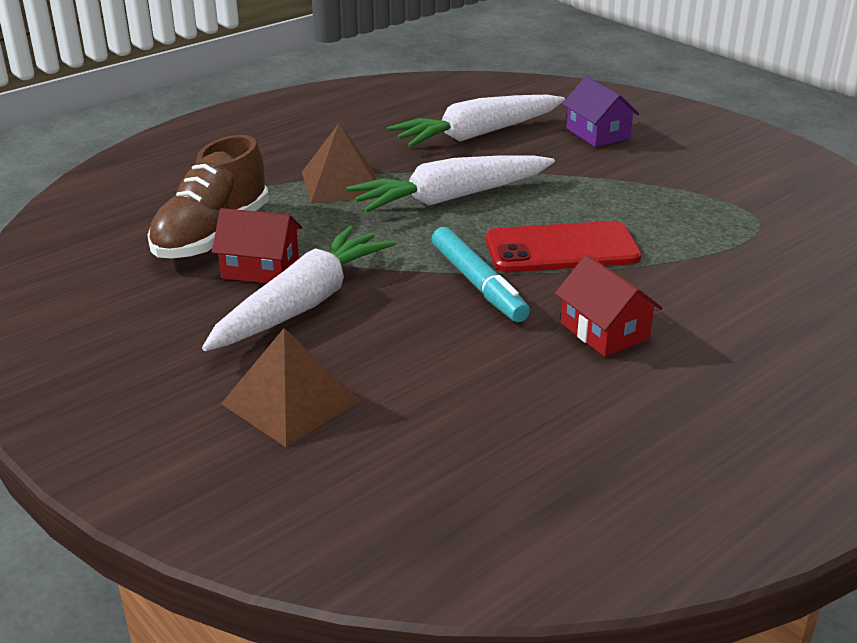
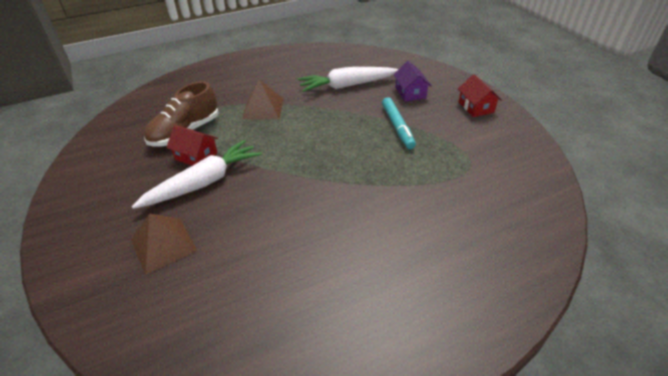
camera: 15 degrees right, 10 degrees up
white carrot [347,155,555,213] -> none
turquoise marker [432,227,530,322] -> turquoise marker moved to [382,97,416,149]
red phone [486,221,642,272] -> none
red house [555,255,662,357] -> red house moved to [458,74,502,117]

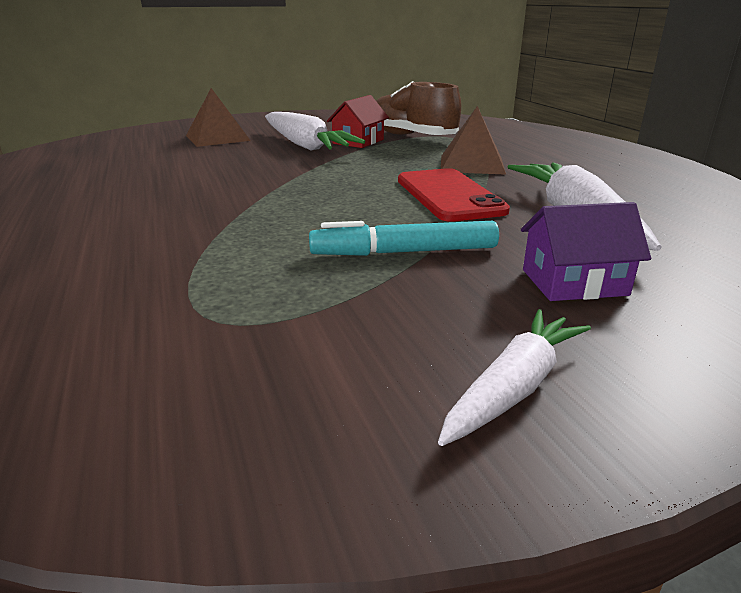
camera: 95 degrees right, 15 degrees down
red house [458,74,502,117] -> white carrot [438,309,591,446]
none -> red phone [398,168,510,222]

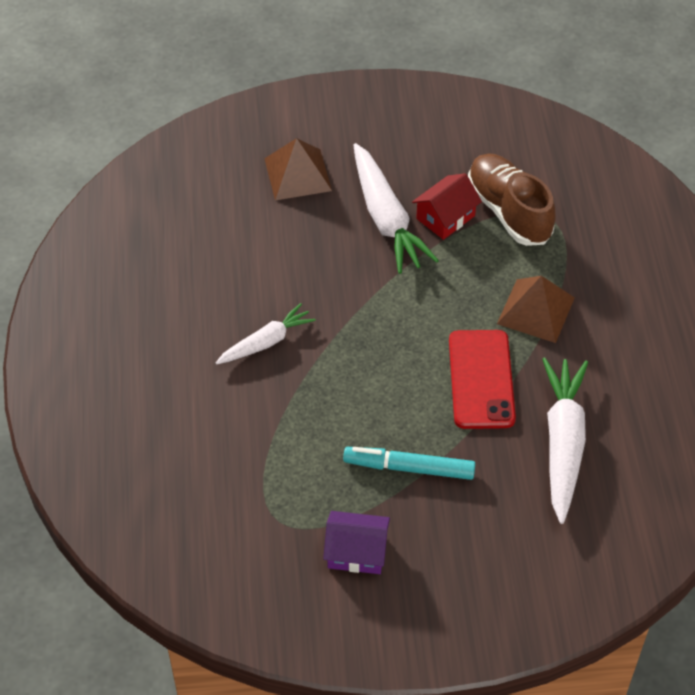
camera: 15 degrees right, 25 degrees up
white carrot [438,309,591,446] -> white carrot moved to [216,303,316,365]
purple house [521,202,651,301] -> purple house moved to [323,511,390,574]

